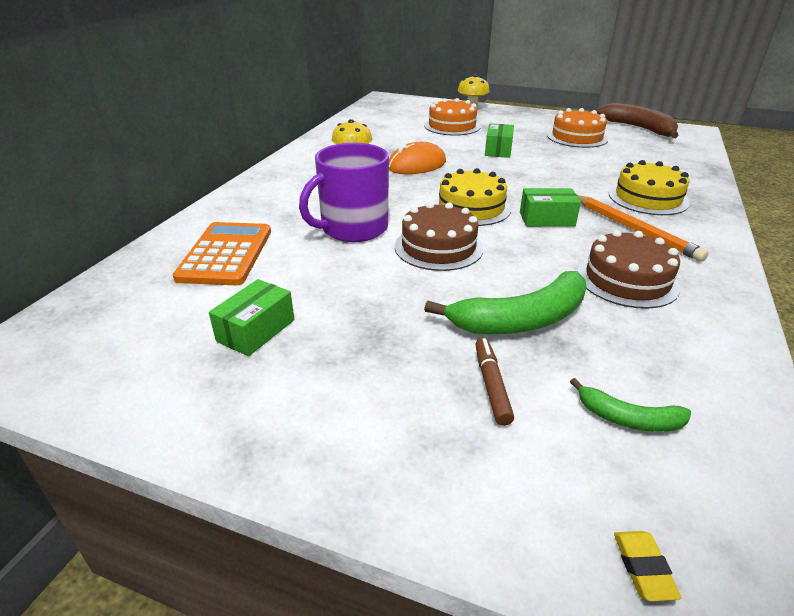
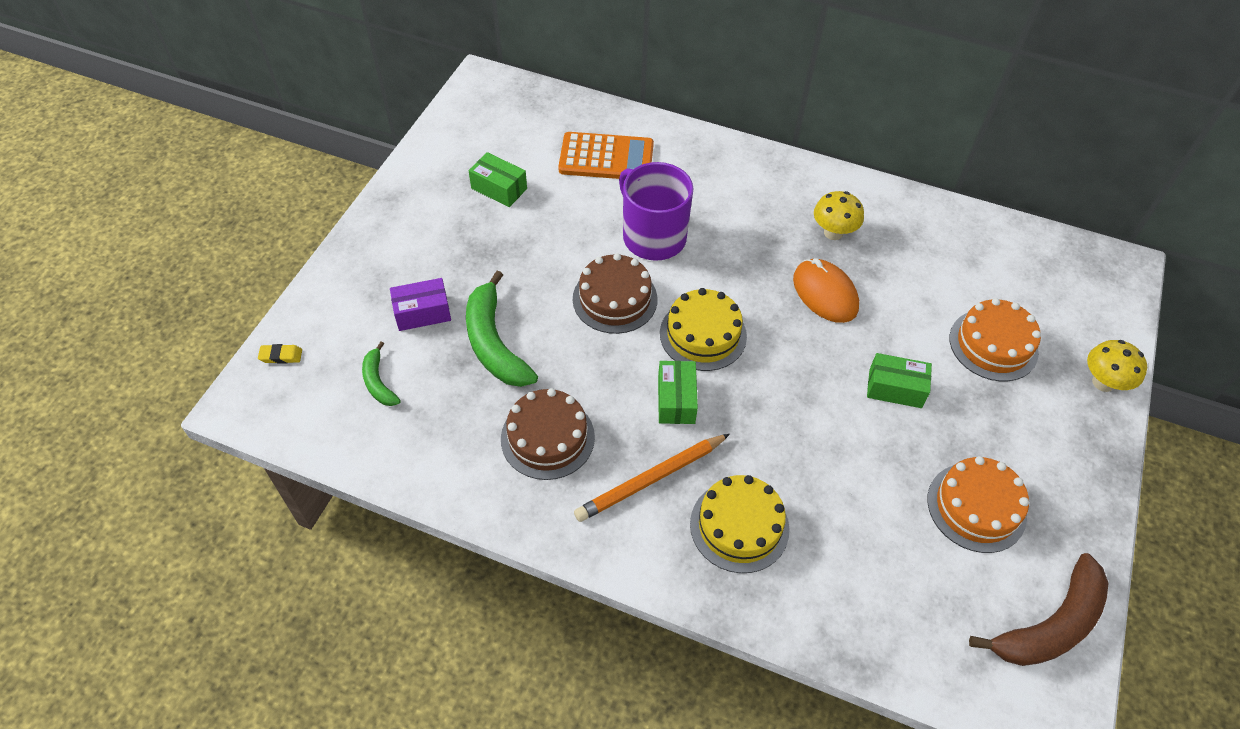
camera: 90 degrees right, 20 degrees up
brown marker [475,338,514,426] -> purple box [390,278,451,331]
green banana [570,378,691,432] -> green banana turned 45 degrees counterclockwise [362,342,401,406]

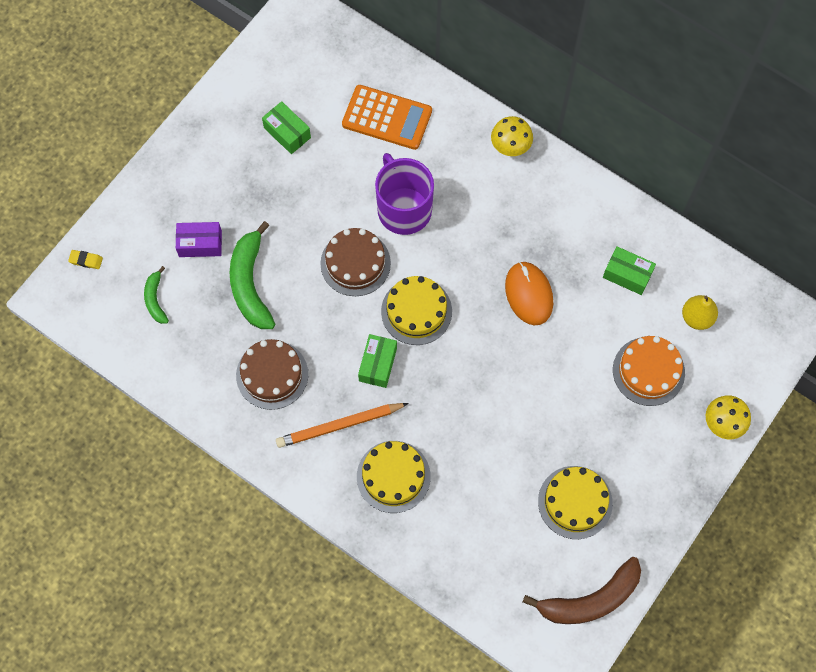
camera: 15 degrees right, 15 degrees up
yellow mushroom [814,191,864,240] -> yellow mushroom moved to [491,116,533,156]
green box [867,353,932,408] -> green box moved to [603,246,656,295]
orange cake [927,456,1029,553] -> yellow cake [538,466,613,539]
none -> yellow pear [682,295,718,330]

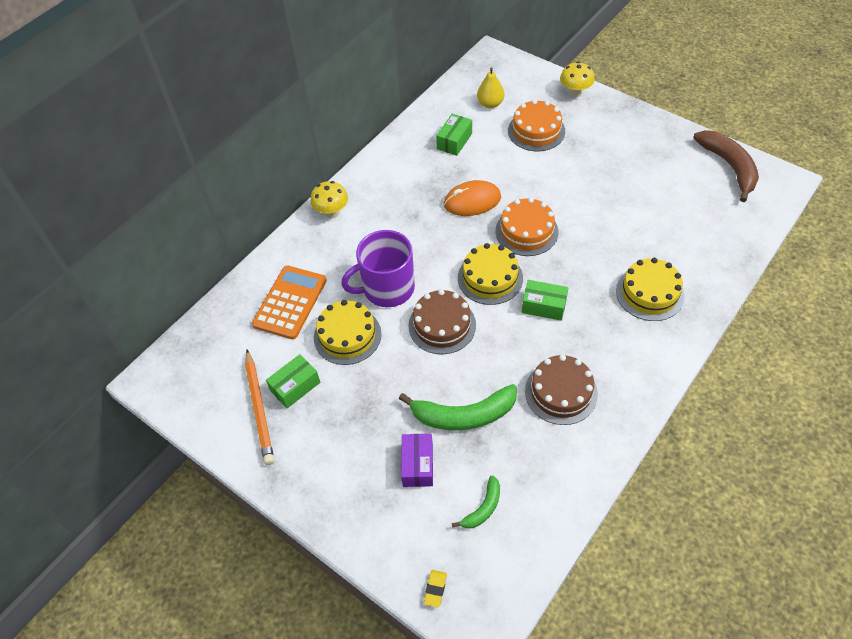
camera: 85 degrees left, 15 degrees down
green banana [144,266,169,324] -> green banana turned 45 degrees counterclockwise [452,475,500,529]
orange pencil [276,403,409,448] -> orange pencil moved to [245,350,274,465]
yellow cake [538,466,613,539] -> yellow cake moved to [314,300,381,365]
none -> orange cake [495,198,559,256]

